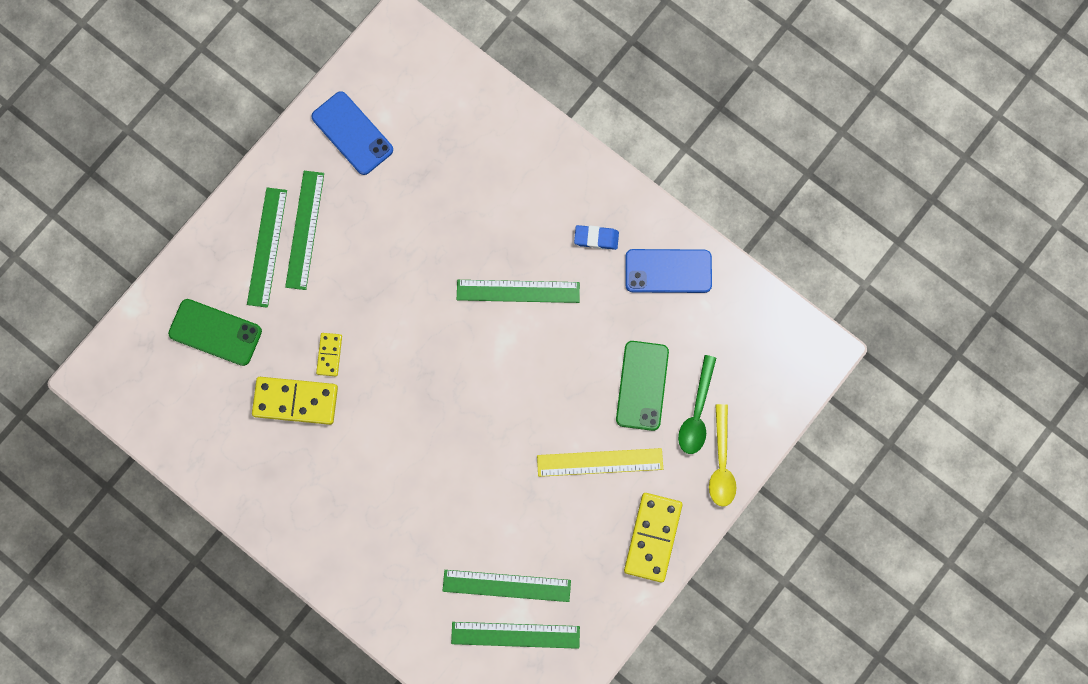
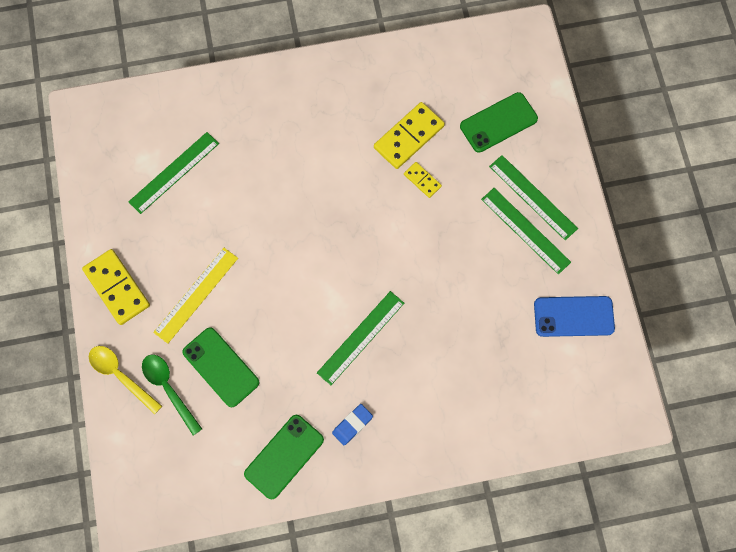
camera: 130 degrees right, 5 degrees down
green ruler [451,622,580,649] -> none
blue phone [625,249,712,293] -> green phone [244,415,324,499]

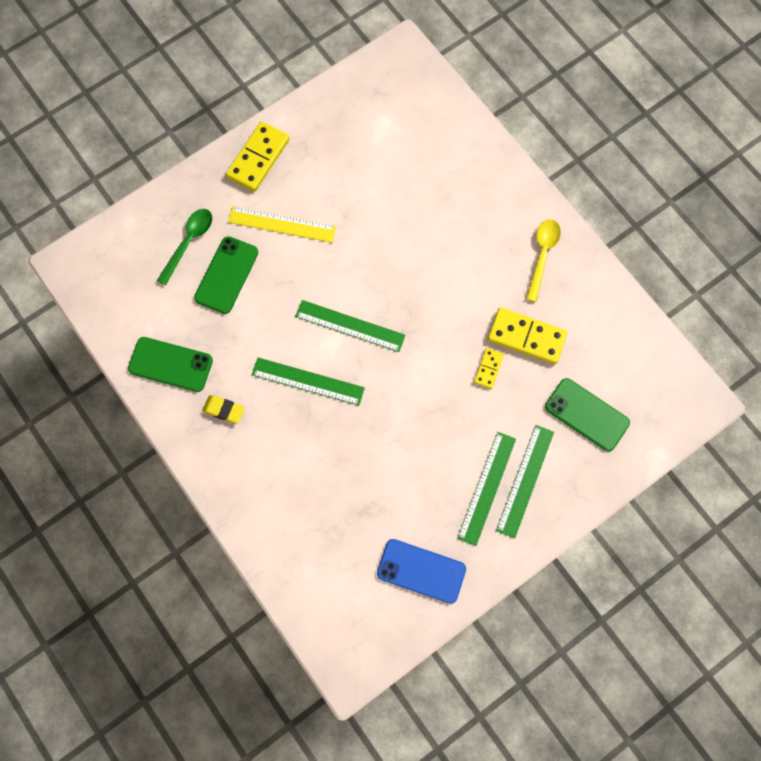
camera: 65 degrees right, 0 degrees up
yellow spoon [89,346,162,415] -> yellow spoon moved to [526,219,561,302]
green ruler [128,132,219,214] -> green ruler moved to [295,300,406,352]
blue eraser [332,404,373,446] -> yellow eraser [202,395,245,424]
blue phone [534,296,615,337] -> blue phone turned 45 degrees counterclockwise [377,539,466,604]

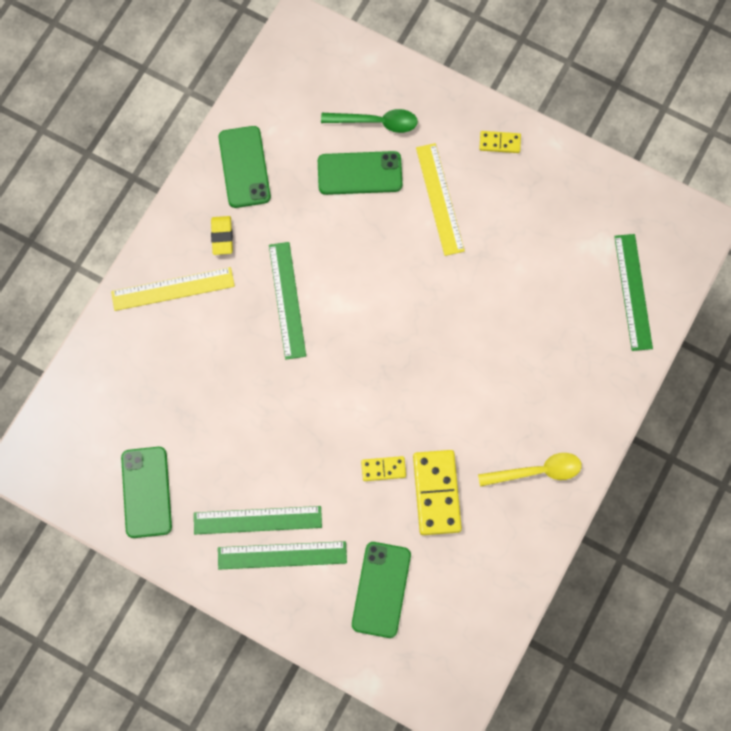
camera: 65 degrees right, 0 degrees up
yellow domino [226,122,290,192] -> yellow domino [479,131,521,153], size x0.53
green ruler [295,300,406,352] -> green ruler moved to [614,234,653,351]
blue phone [377,539,466,604] -> green phone [121,447,172,538]
none -> yellow ruler [111,267,235,311]

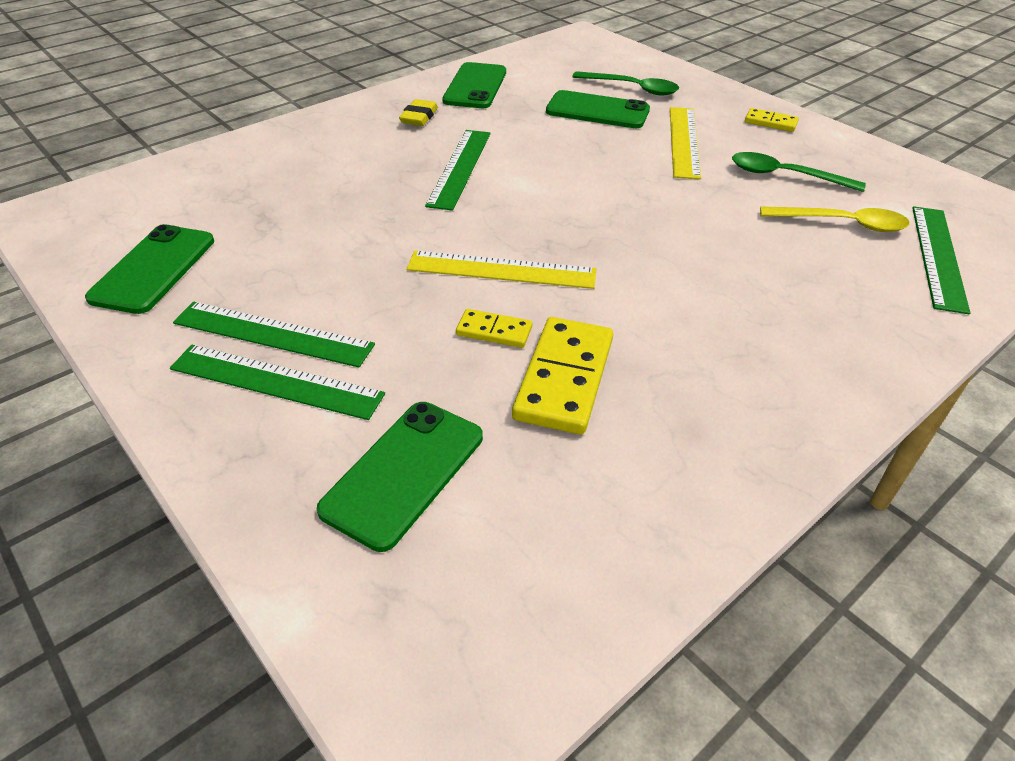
camera: 20 degrees right, 30 degrees down
yellow ruler [111,267,235,311] -> yellow ruler moved to [407,251,597,289]
yellow spoon [478,453,582,487] -> yellow spoon moved to [760,206,910,232]
none -> green spoon [732,152,866,192]

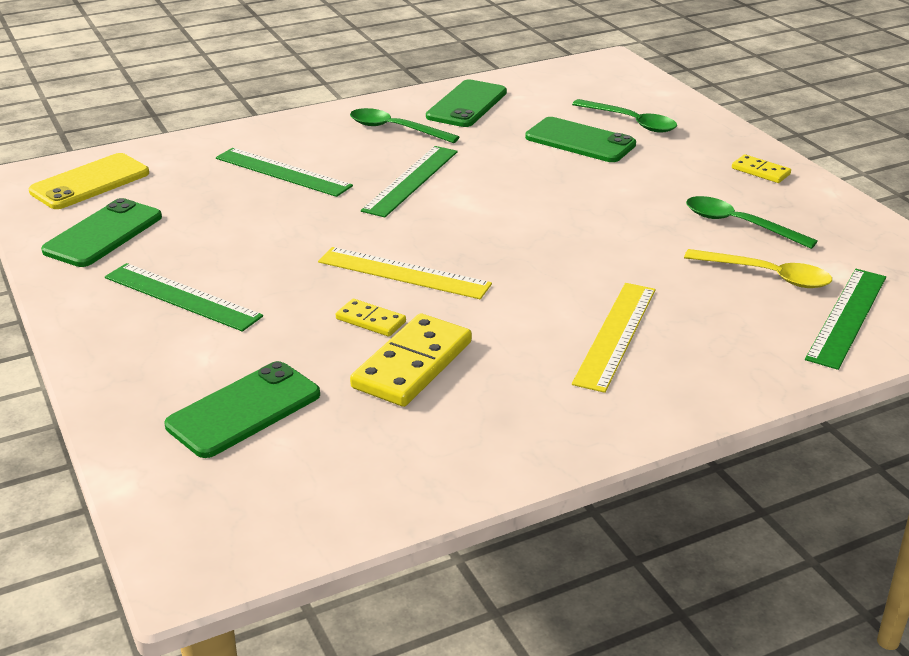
camera: 15 degrees right, 10 degrees down
green ruler [170,345,385,420] -> green ruler moved to [216,148,353,197]
yellow eraser [399,99,438,126] -> green spoon [350,108,459,143]
yellow ruler [670,107,701,180] -> yellow ruler moved to [572,283,655,393]
none -> yellow phone [29,153,149,209]

